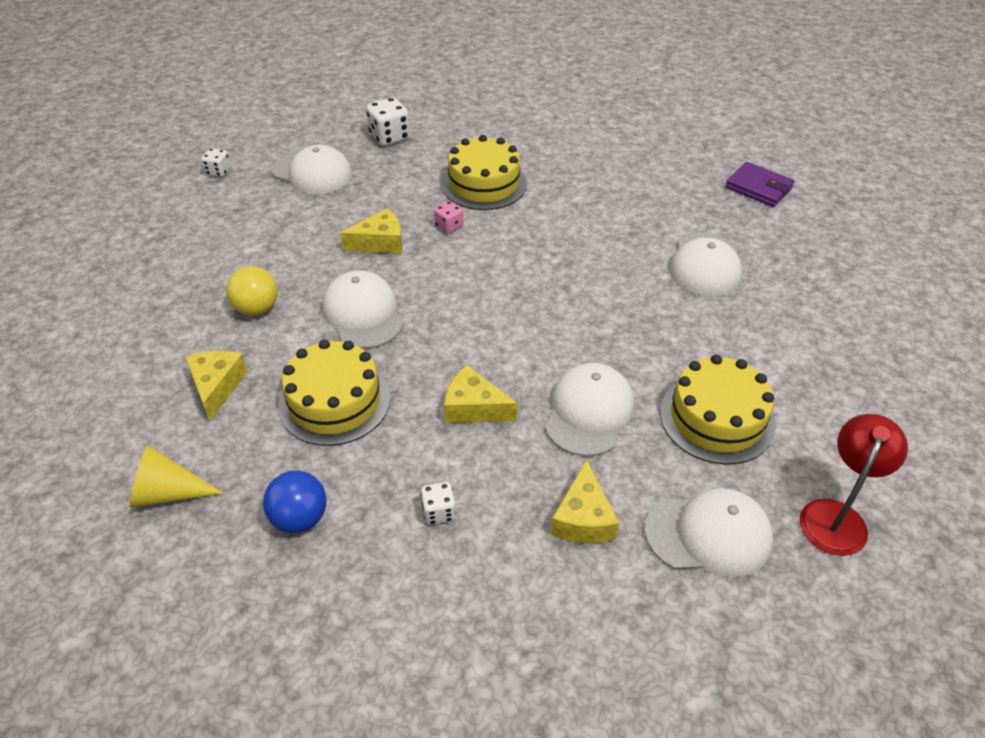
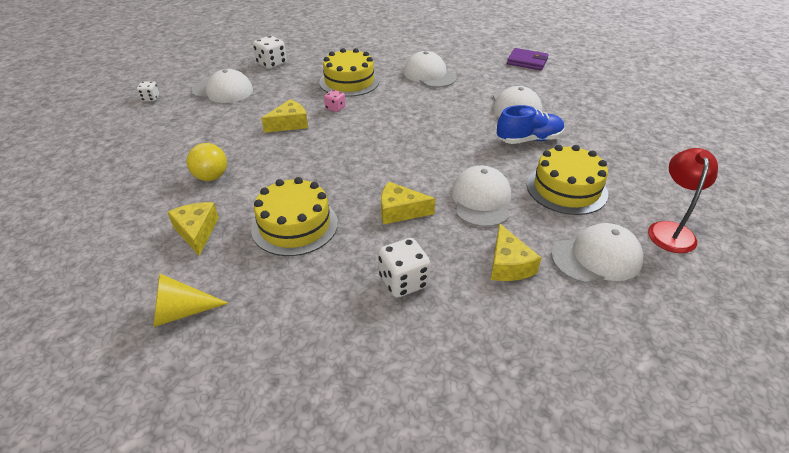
camera: 15 degrees left, 5 degrees down
blue ball [263,471,327,533] -> none
white cap [322,270,403,349] -> white cap moved to [404,51,457,88]
white dice [420,482,456,525] -> white dice [378,238,430,298], size x1.70
none -> blue shoe [497,105,564,144]

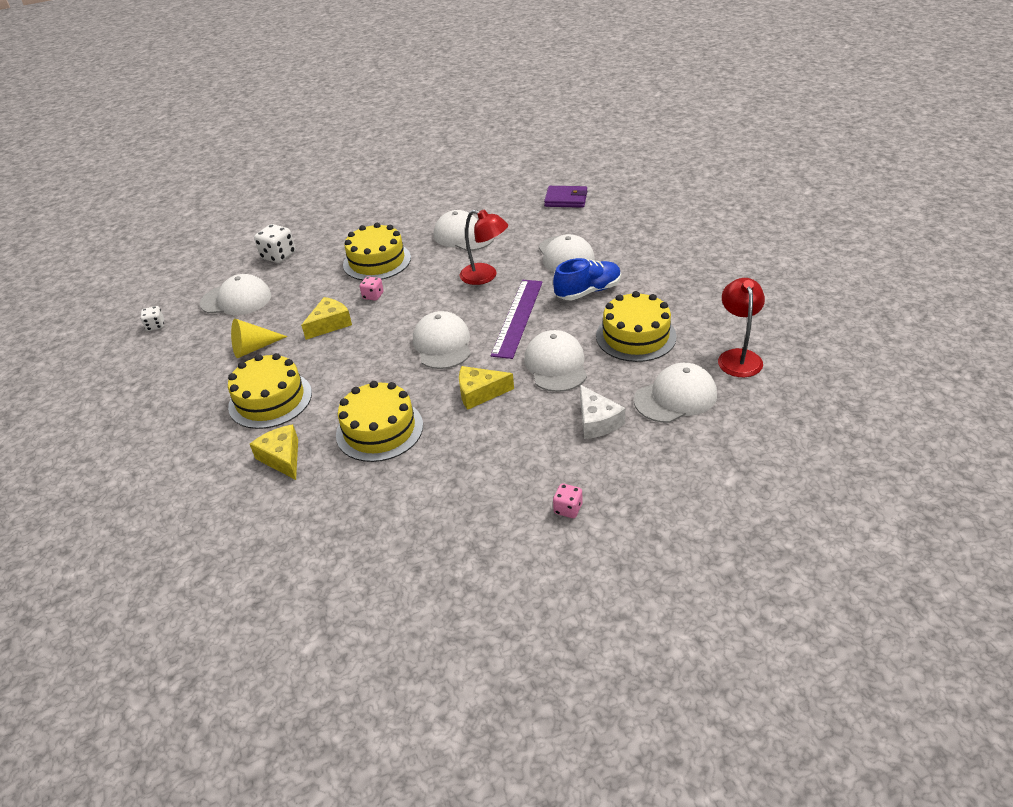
camera: 10 degrees left, 0 degrees up
yellow cone [154,274,228,327] -> yellow cone moved to [231,319,287,358]
yellow ball [187,143,227,181] -> yellow cake [228,353,312,429]
white dice [378,238,430,298] -> none
yellow cheese [491,223,541,281] -> white cheese [580,385,626,439]
none -> white cap [413,311,471,369]
none -> red lamp [460,209,508,285]
none -> purple ruler [491,280,543,359]
none -> pink dice [553,483,582,518]

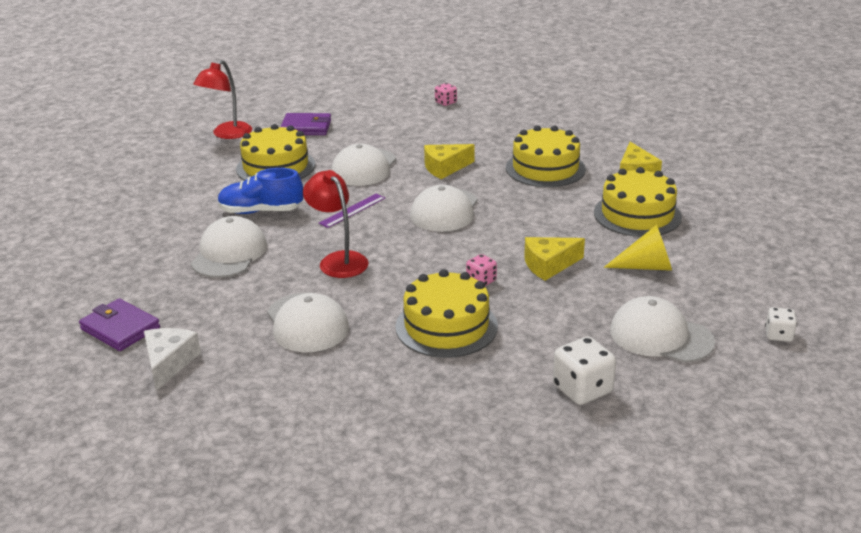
camera: 155 degrees left, 10 degrees down
yellow cheese [459,366,514,410] -> yellow cheese turned 135 degrees clockwise [424,144,475,179]
purple ruler [491,280,543,359] -> purple ruler [319,194,385,228], size x0.55
white cheese [580,385,626,439] -> white cheese moved to [144,328,201,391]
white cap [634,363,717,423] -> purple wallet [281,113,331,135]

